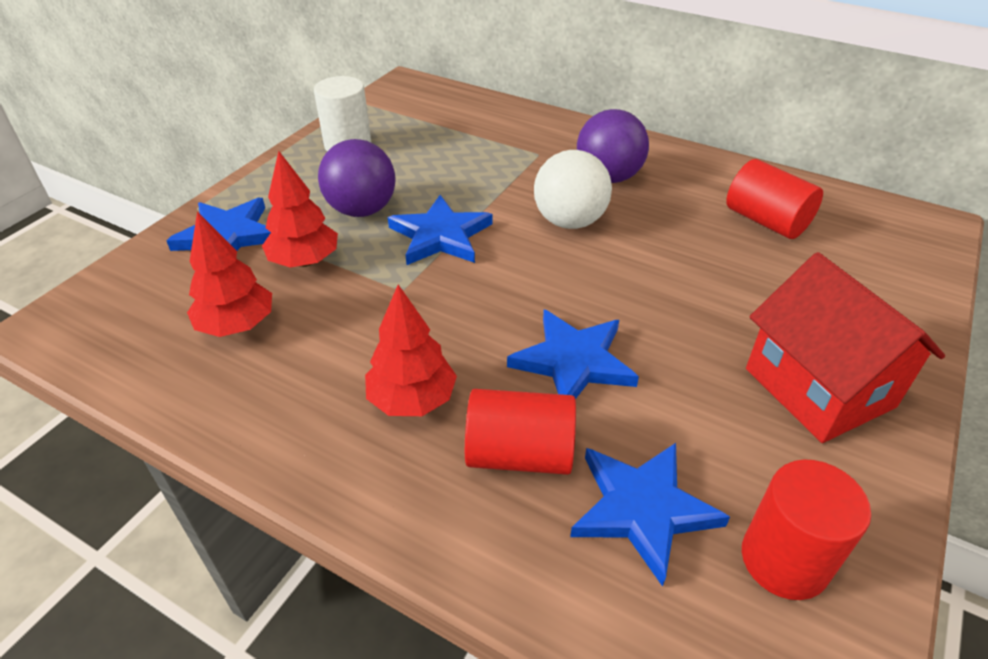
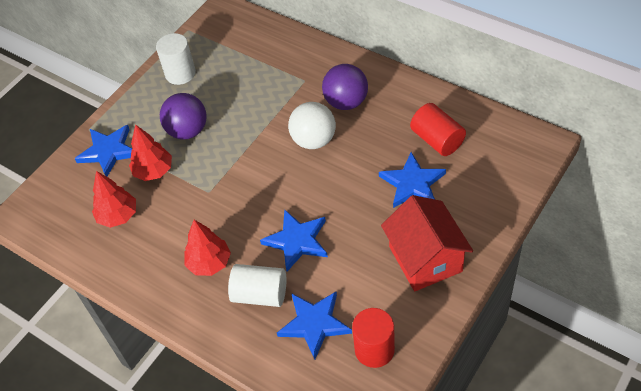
camera: 10 degrees right, 10 degrees up
blue star [388,195,493,265] -> blue star moved to [379,152,446,208]
red cylinder [465,389,576,475] -> white cylinder [228,264,286,307]

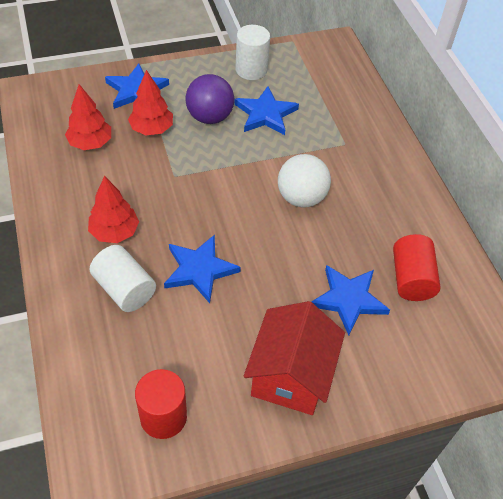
camera: 30 degrees right, 0 degrees up
blue star [277,292,352,359] -> blue star moved to [234,86,299,135]
purple ball [322,64,368,110] -> none

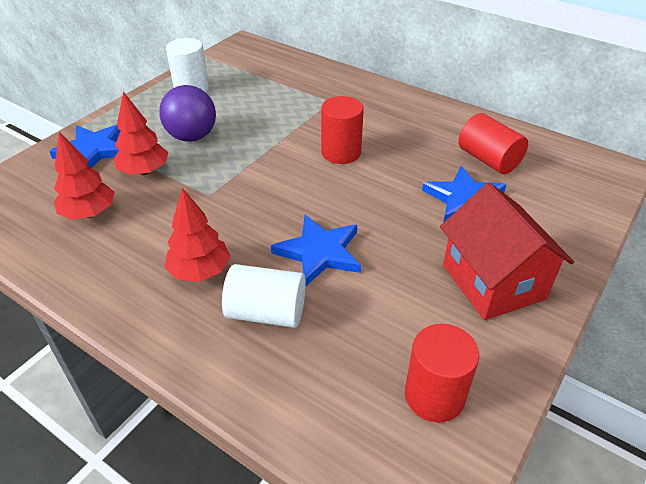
camera: 35 degrees left, 10 degrees down
blue star [234,86,299,135] -> none
white ball [278,154,331,208] -> red cylinder [321,96,364,164]

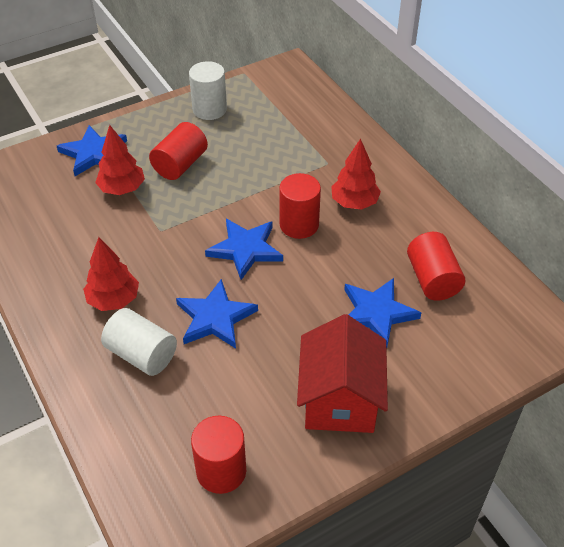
camera: 25 degrees right, 5 degrees up
red tree [54,132,114,220] -> red tree moved to [331,138,381,210]
purple ball [159,85,216,142] -> red cylinder [149,122,208,180]
none -> blue star [205,219,283,280]

